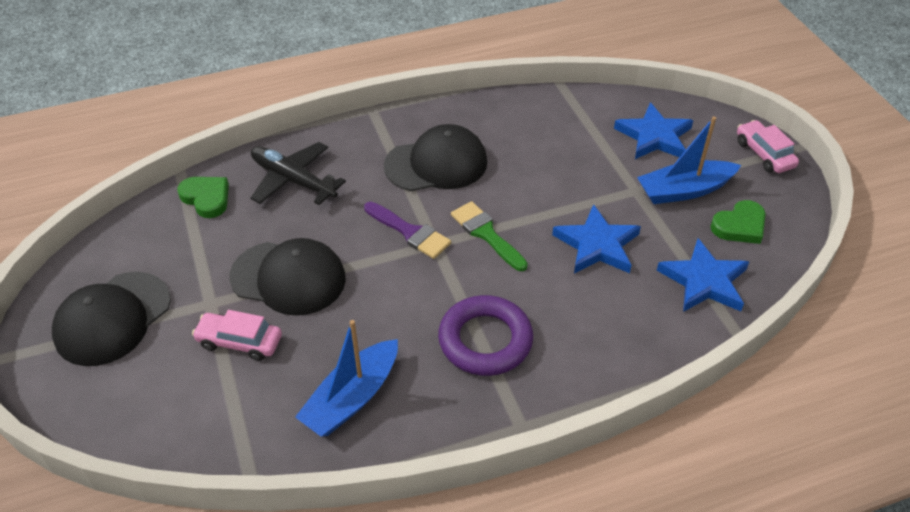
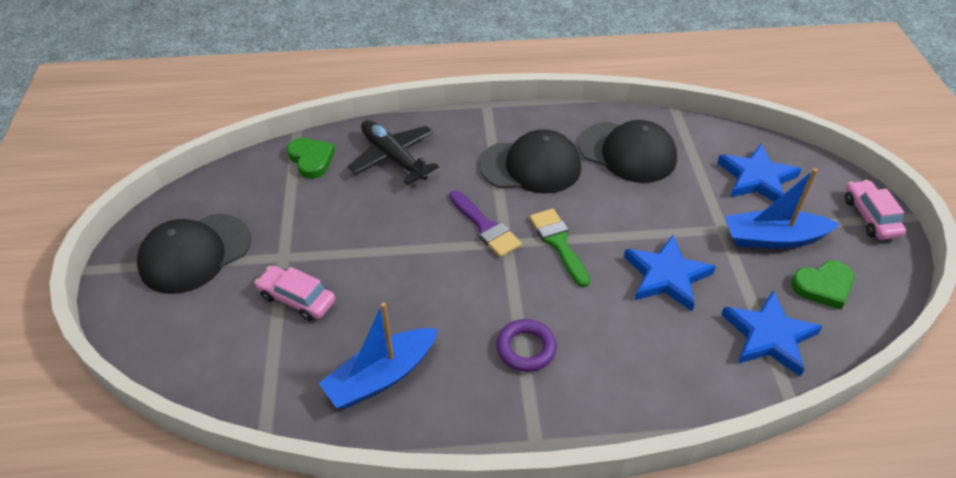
camera: 15 degrees right, 0 degrees up
black cap [229,238,346,316] -> black cap moved to [578,120,677,183]
purple ring [438,295,533,376] -> purple ring [496,319,557,372], size x0.63

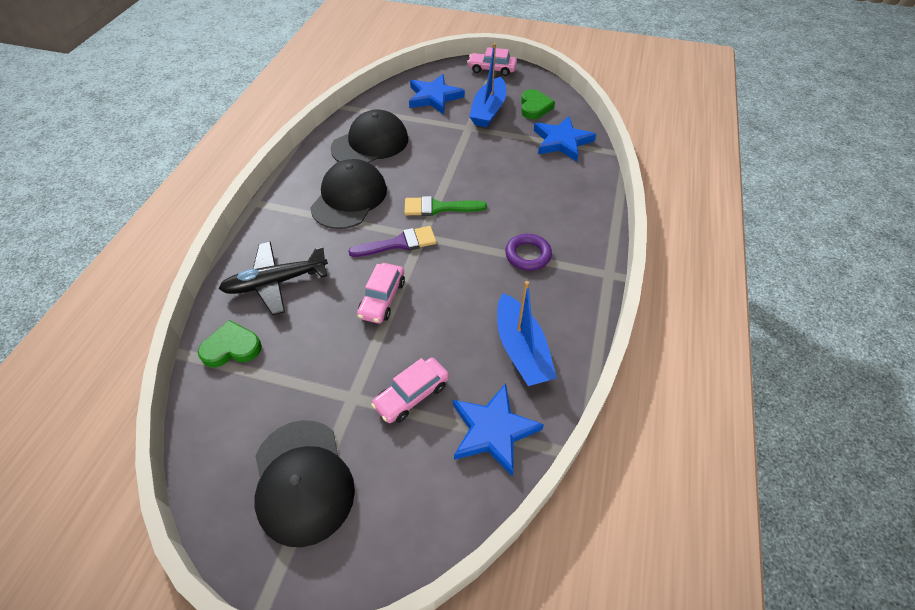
camera: 70 degrees left, 5 degrees up
blue star [624,235,716,311] -> blue star moved to [453,383,544,476]
none -> pink car [357,263,405,323]

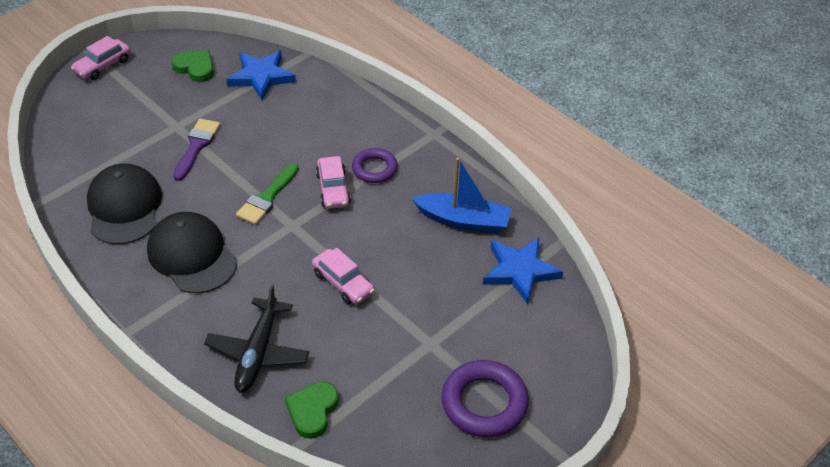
camera: 60 degrees left, 5 degrees down
black cap [255,420,355,547] -> purple ring [442,360,529,437]
purple brush [348,226,436,257] -> purple brush moved to [173,118,221,181]
pink car [371,358,449,423] -> pink car moved to [316,156,351,209]
blue star [409,74,465,114] -> none
blue boat [469,43,506,127] -> none

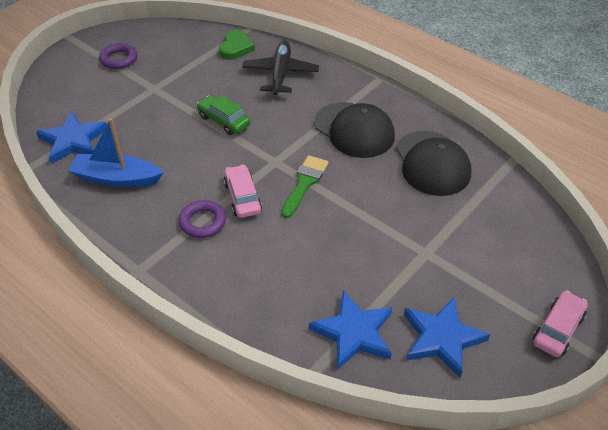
camera: 175 degrees right, 0 degrees up
green heart [171,50,214,82] -> blue star [404,297,490,378]
purple brush [173,118,221,181] -> none
pink car [312,248,375,304] -> green car [196,95,251,135]
purple ring [442,360,529,437] -> purple ring [99,43,138,69], size x0.63

